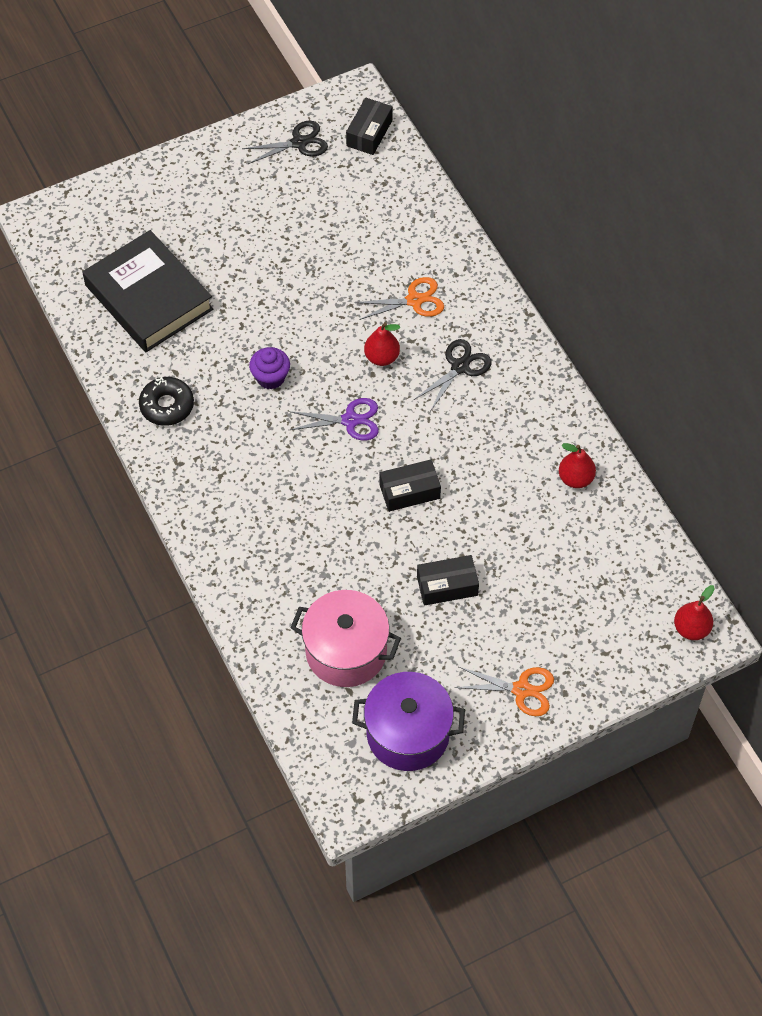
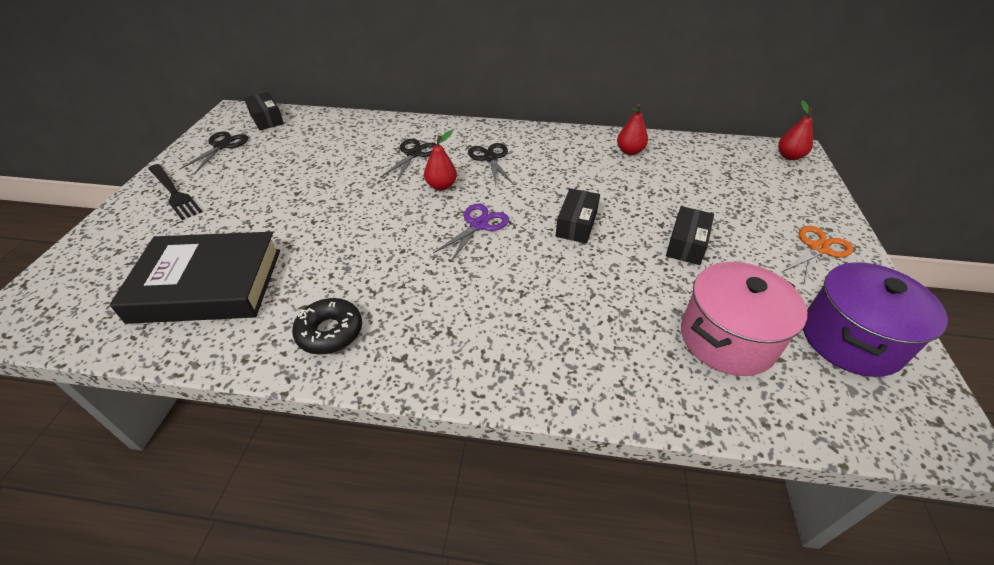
camera: 55 degrees left, 15 degrees down
purple cupcake [249,347,290,390] -> none
orange scissors [354,277,444,320] -> black scissors [381,139,437,182]
none -> black fork [148,164,202,220]

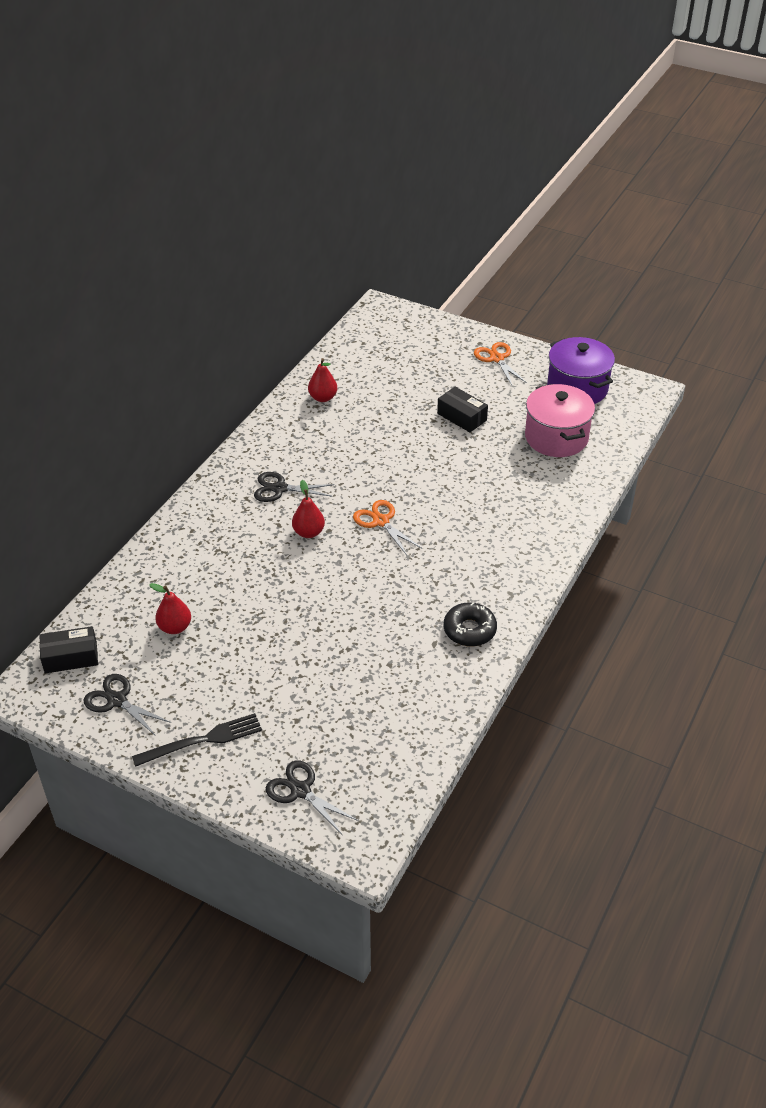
camera: 70 degrees left, 0 degrees up
black book [109,232,280,324] -> none
black scissors [381,139,437,182] -> black scissors moved to [266,760,358,834]
purple scissors [433,204,509,263] -> orange scissors [353,500,422,555]
black box [556,188,600,243] -> none
red pear [778,100,813,160] -> red pear moved to [149,583,191,634]

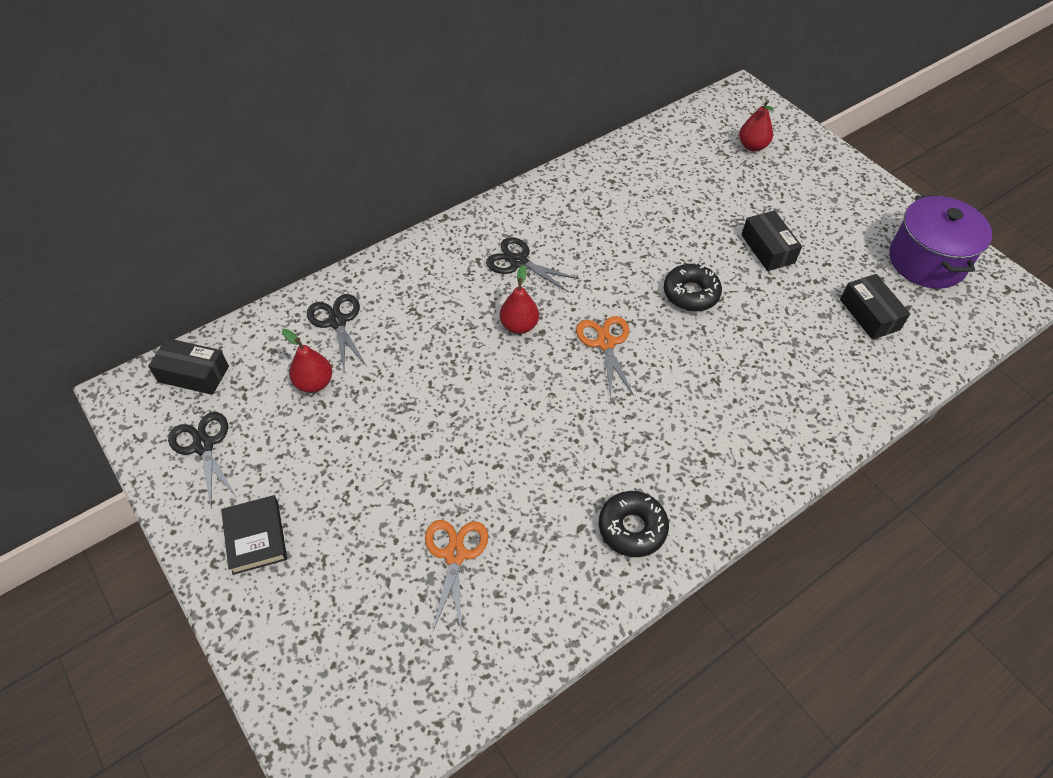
camera: 25 degrees right, 10 degrees up
black fork [132,713,262,767] -> black book [221,495,287,575]
black scissors [266,760,358,834] -> black scissors moved to [307,294,367,370]
red pear [308,358,337,402] -> red pear moved to [739,100,774,151]
orange scissors [474,342,527,387] -> orange scissors moved to [425,520,488,633]
pink pot [525,384,595,457] -> black box [840,274,910,340]
none -> black donut [664,264,722,311]

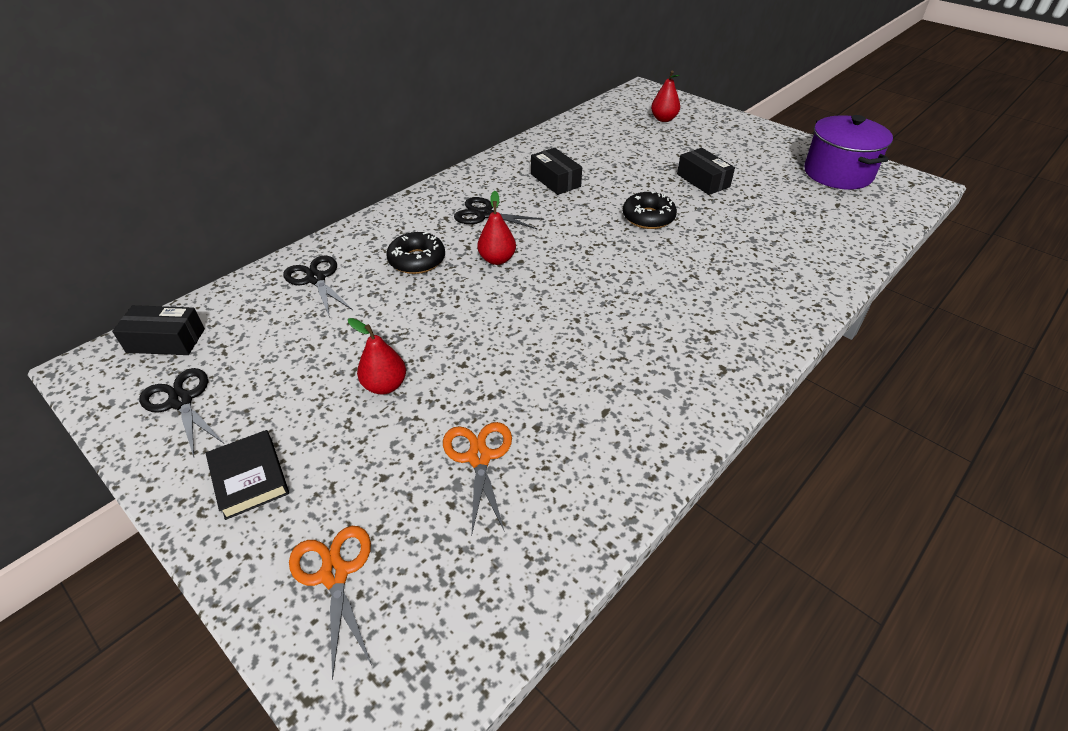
camera: 10 degrees left, 10 degrees down
red pear [282,329,332,393] -> red pear moved to [348,318,406,394]
orange scissors [576,316,634,398] -> orange scissors moved to [289,526,372,680]
black donut [599,491,669,557] -> black donut moved to [386,232,445,274]
black box [840,274,910,340] -> black box moved to [531,148,582,195]

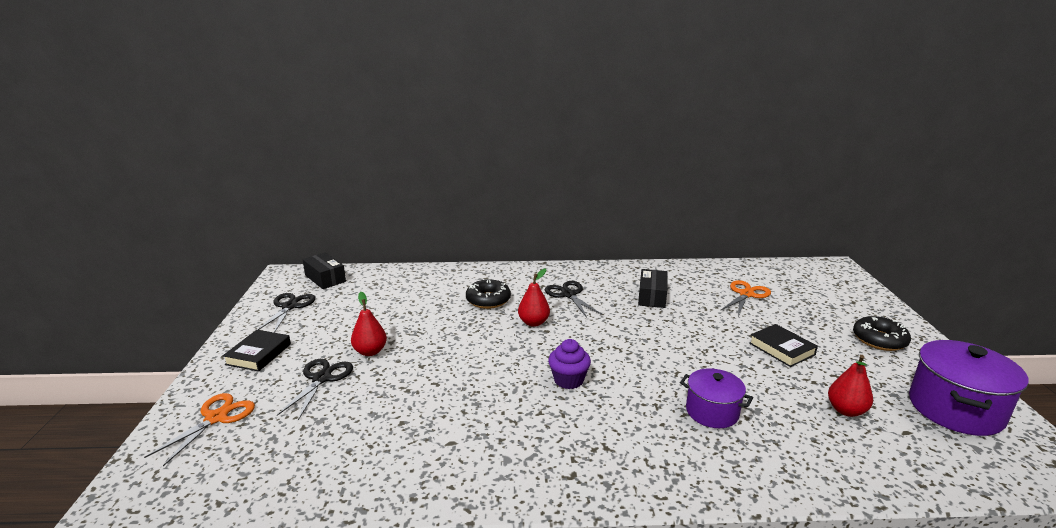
camera: 45 degrees right, 20 degrees down
black scissors [283,256,353,318] -> black scissors moved to [277,359,353,420]
orange scissors [443,422,512,536] -> orange scissors moved to [721,280,771,316]
black donut [623,191,677,229] -> black donut moved to [853,316,911,351]
red pear [651,70,680,122] -> red pear moved to [828,355,873,417]
black box [677,148,735,195] -> black book [749,324,818,367]
none -> purple cupcake [548,339,591,389]
none -> purple pot [680,368,753,428]

